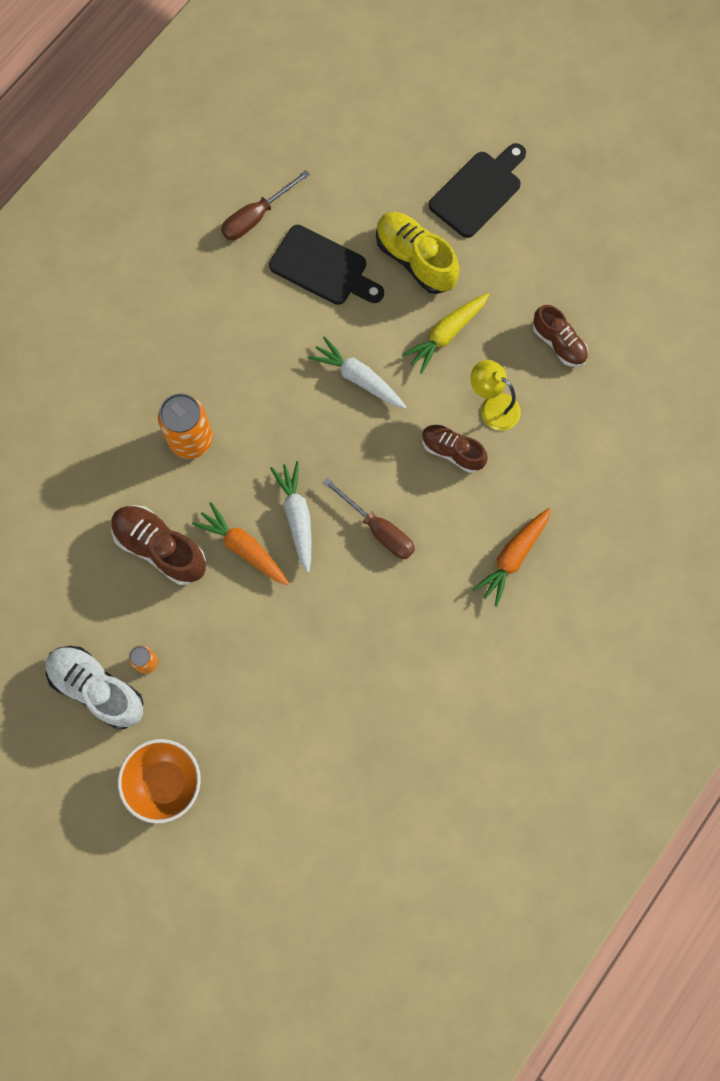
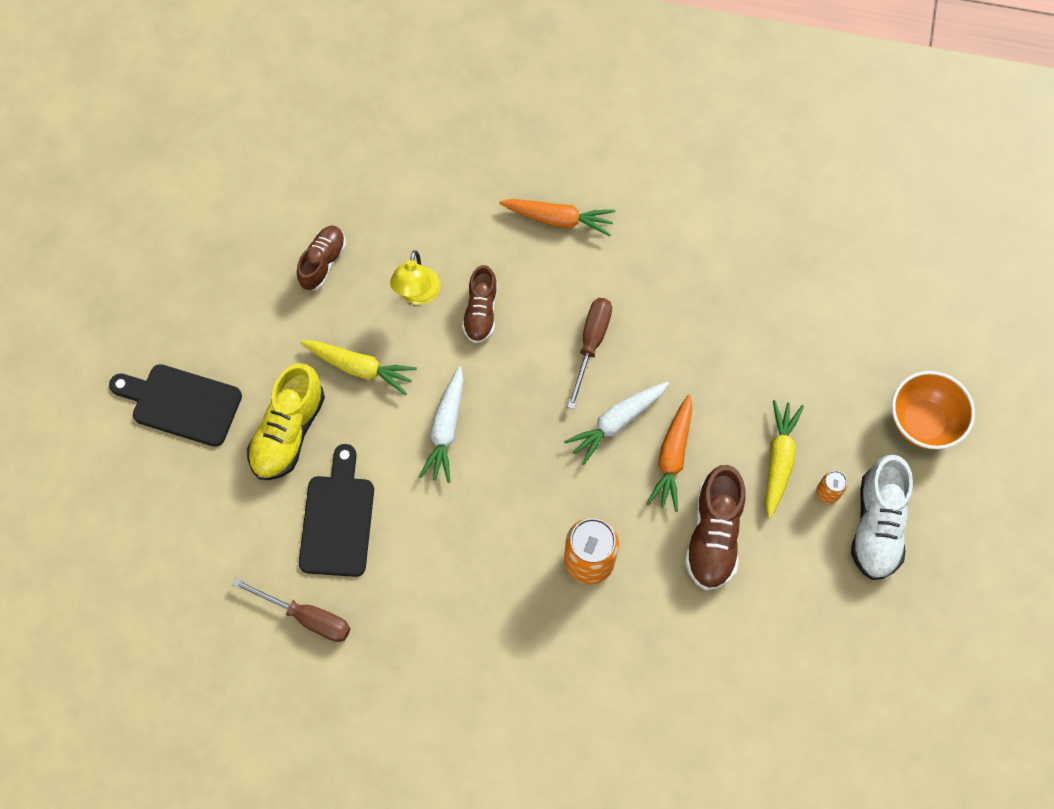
camera: 115 degrees left, 5 degrees down
none -> yellow carrot [765,400,804,518]

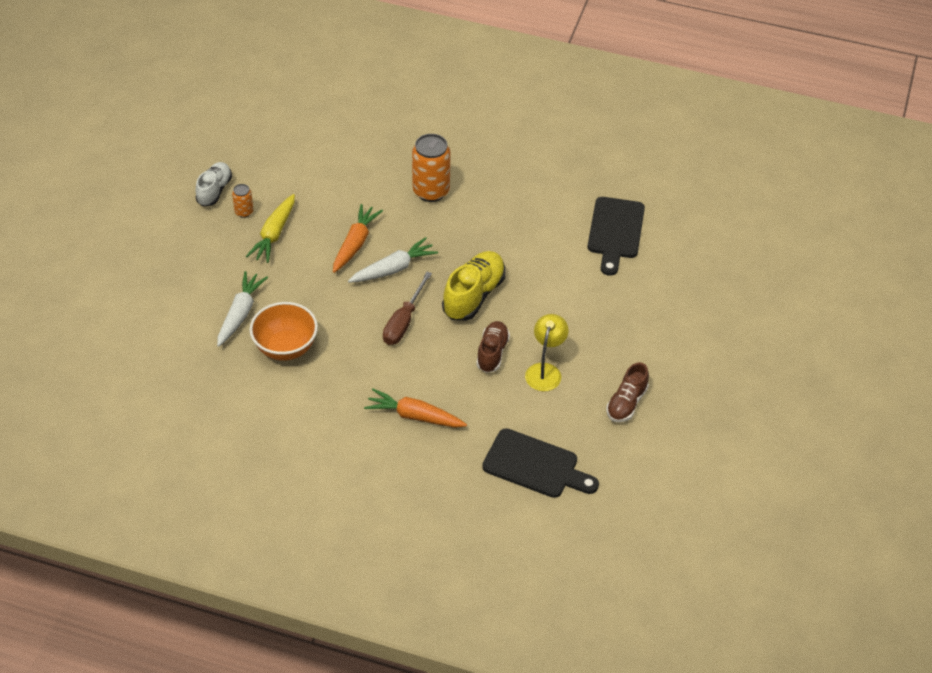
camera: 175 degrees left, 20 degrees down
black cutting board [109,364,242,447] -> black cutting board moved to [482,428,599,498]
brown screwdriver [232,578,350,642] -> none
yellow shoe [247,363,325,480] -> yellow shoe moved to [442,251,506,321]
yellow carrot [300,340,417,395] -> none
white carrot [419,367,463,483] -> white carrot moved to [217,271,268,347]
brown shoe [685,465,745,590] -> none
white shoe [851,455,913,580] -> white shoe [196,162,232,207], size x0.66
orange bowl [892,371,975,449] -> orange bowl moved to [250,302,318,361]

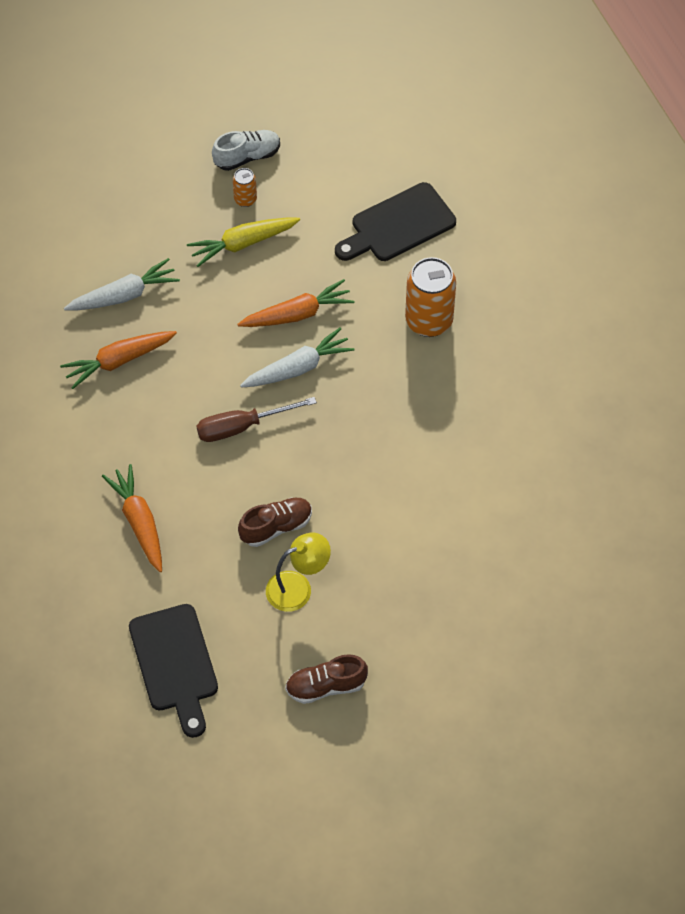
camera: 50 degrees right, 10 degrees up
orange bowl [250,302,318,361] -> orange carrot [60,331,177,389]
white carrot [348,237,438,283] -> white carrot turned 45 degrees counterclockwise [240,327,355,388]
yellow shoe [442,251,506,321] -> none
black cutting board [588,197,645,276] -> black cutting board moved to [335,182,456,261]

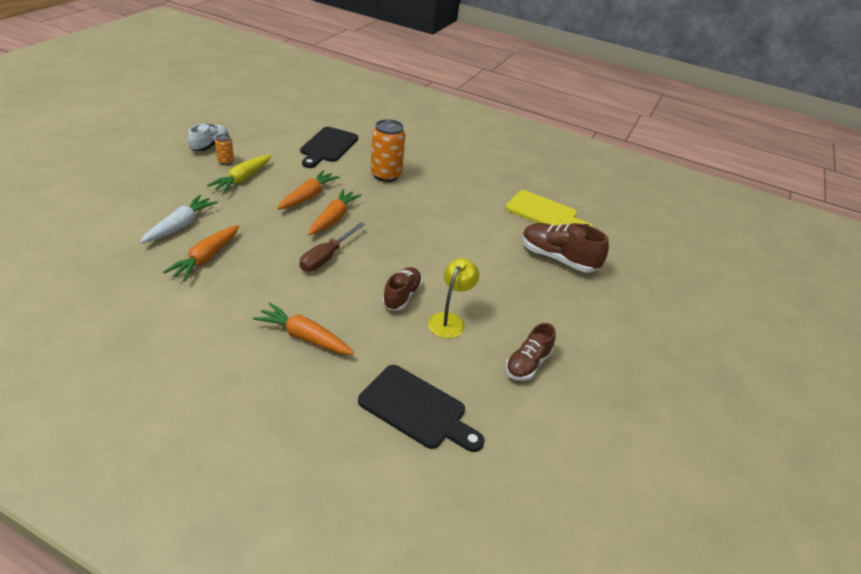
camera: 45 degrees left, 20 degrees down
white carrot [240,327,355,388] -> orange carrot [308,189,362,235]
none -> yellow cutting board [505,190,594,227]
none -> brown shoe [522,223,609,273]

